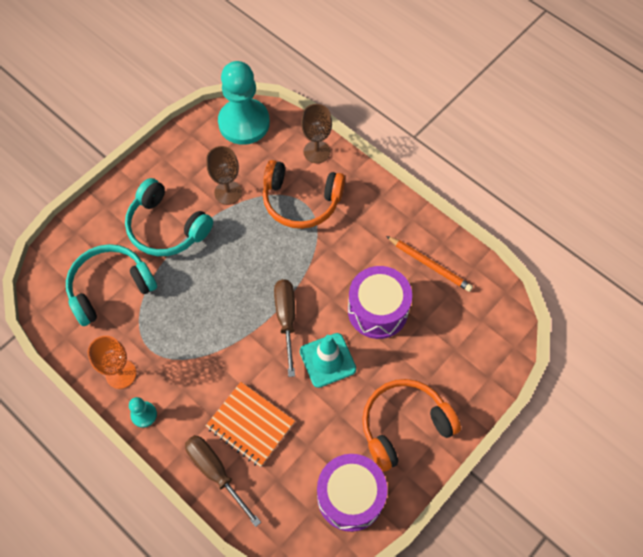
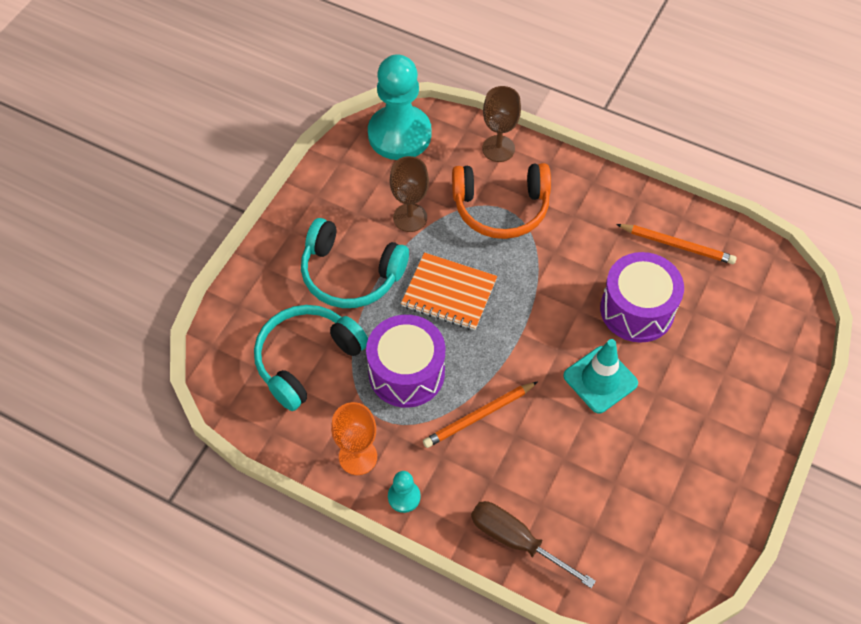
camera: 15 degrees left, 5 degrees down
orange notebook [206,382,295,467] -> orange notebook moved to [401,252,497,330]
brown screwdriver [274,279,295,377] -> none
purple drum [317,454,387,532] -> purple drum moved to [366,315,445,408]
orange headphones [362,379,461,472] -> none
none -> orange pencil [423,382,538,448]

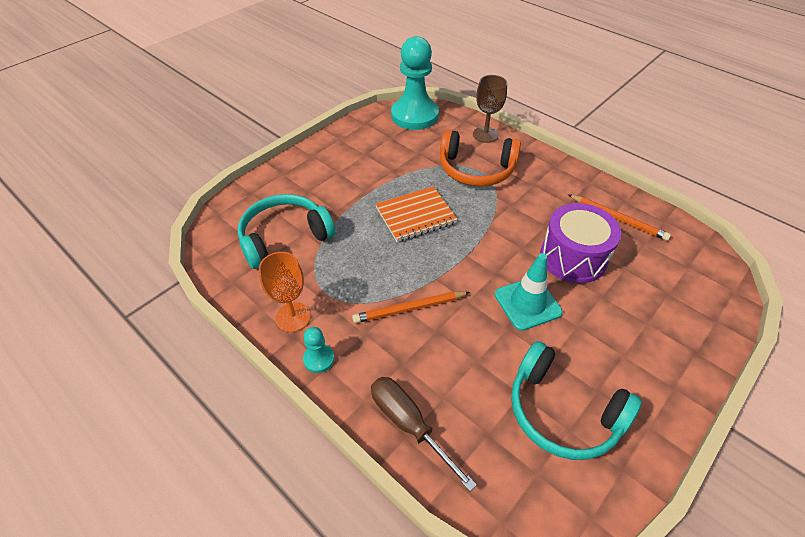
camera: 15 degrees right, 10 degrees down
turquoise headphones [301,218,409,308] -> turquoise headphones moved to [511,341,642,460]
purple drum [366,315,445,408] -> none
brown goblet [390,156,429,232] -> none
orange notebook [401,252,497,330] -> orange notebook turned 60 degrees counterclockwise [375,186,458,242]

